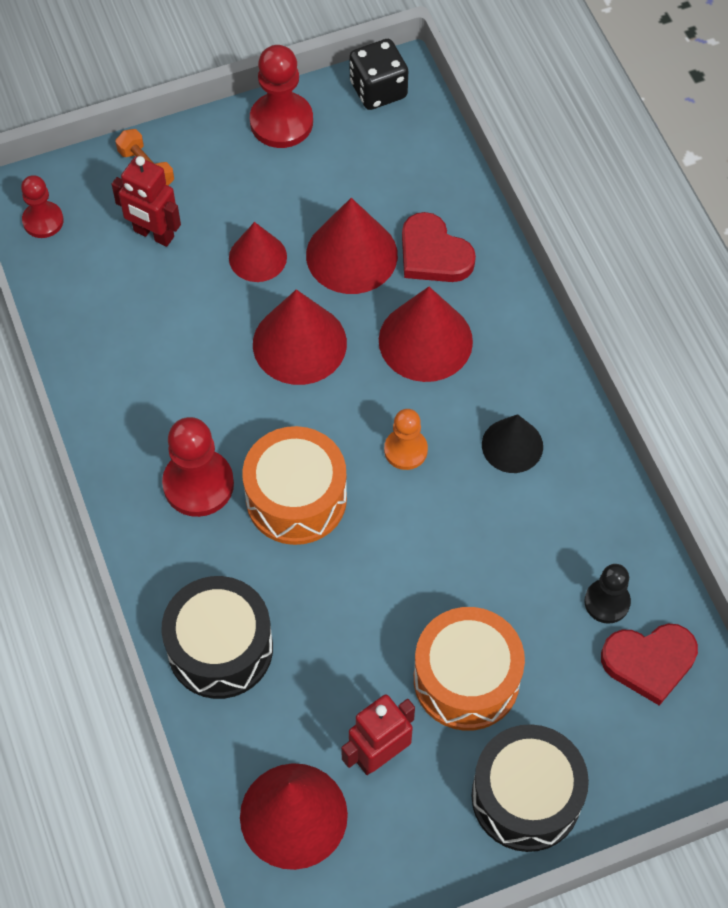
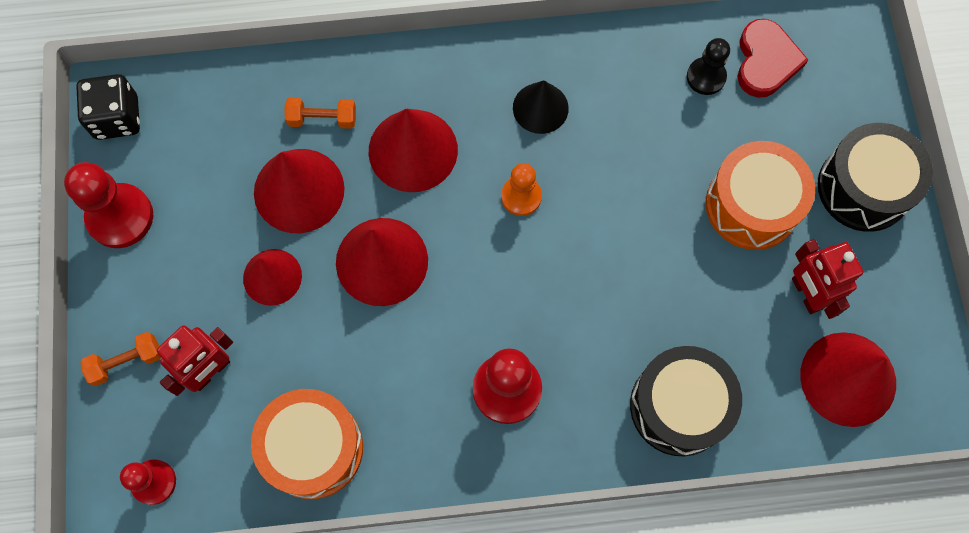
camera: 75 degrees left, 10 degrees up
orange drum [242,426,347,545] -> orange drum moved to [251,389,363,499]
red heart [402,212,476,282] -> orange dumbbell [285,97,356,129]

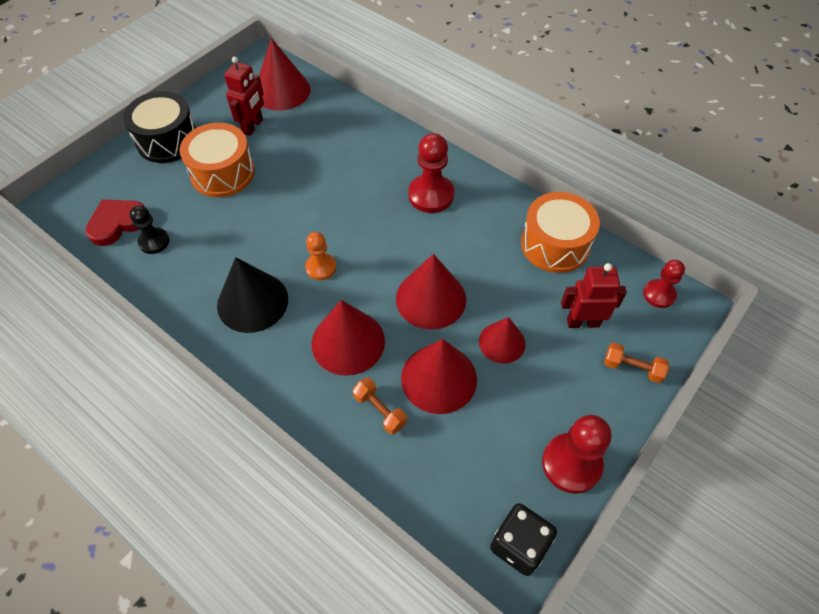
camera: 135 degrees left, 15 degrees down
black cone [513,80,569,134] -> black cone [217,257,288,333], size x1.58
black drum [630,346,742,456] -> none

